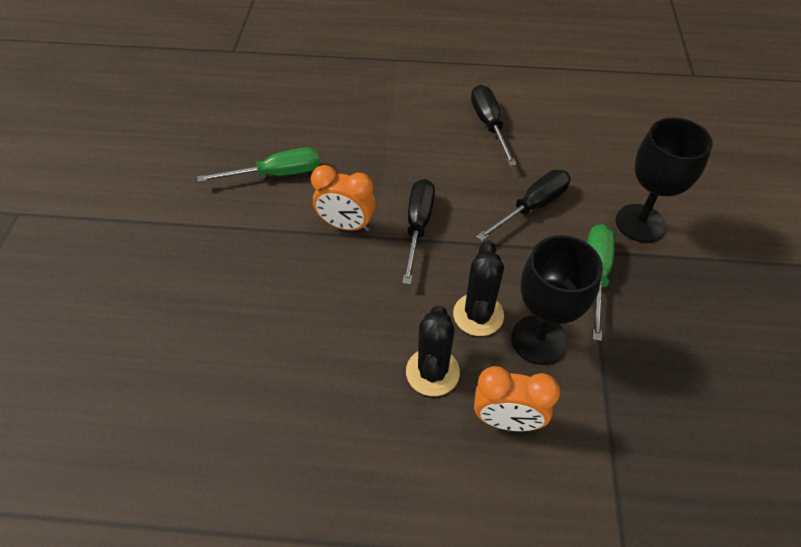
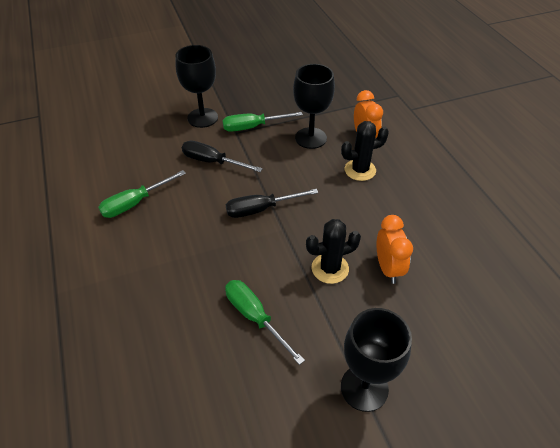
camera: 115 degrees left, 5 degrees down
orange clock [311,165,376,231] -> orange clock moved to [377,215,413,284]
black cactus [453,240,504,336] -> black cactus moved to [306,219,361,284]
black screwdriver [471,85,517,166] -> green screwdriver [98,170,186,218]
none -> black goblet [341,308,412,412]

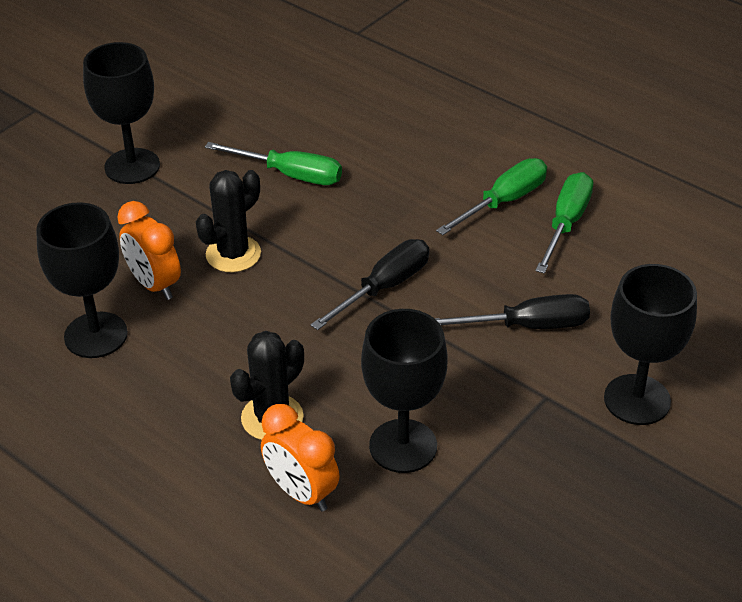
camera: 150 degrees right, 5 degrees down
green screwdriver [222,112,303,132] -> green screwdriver moved to [436,158,547,235]
none -> black goblet [36,202,128,358]

